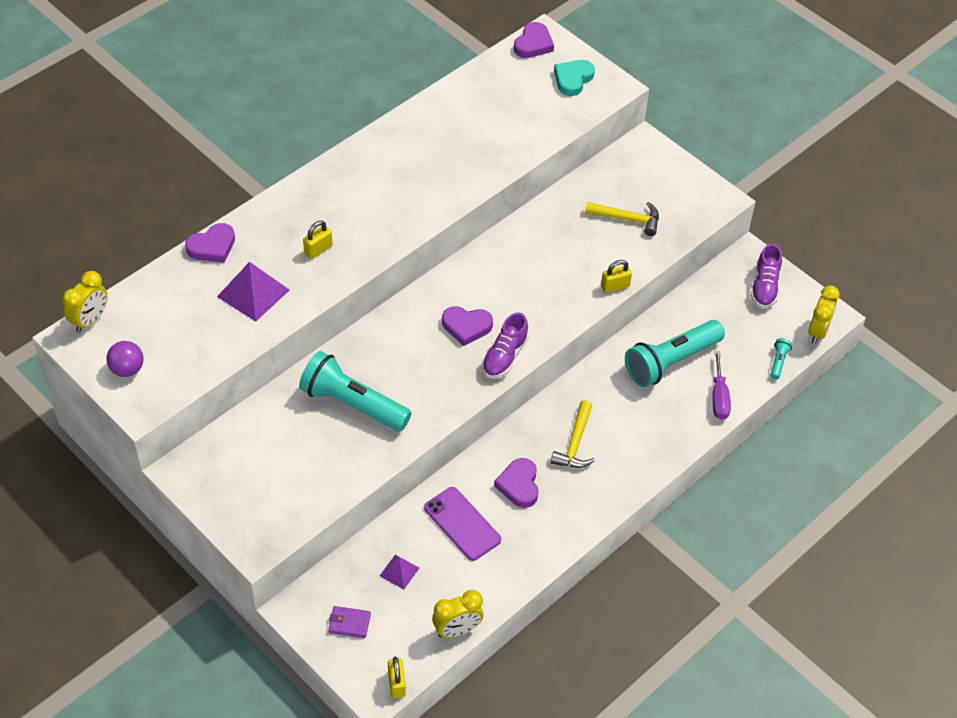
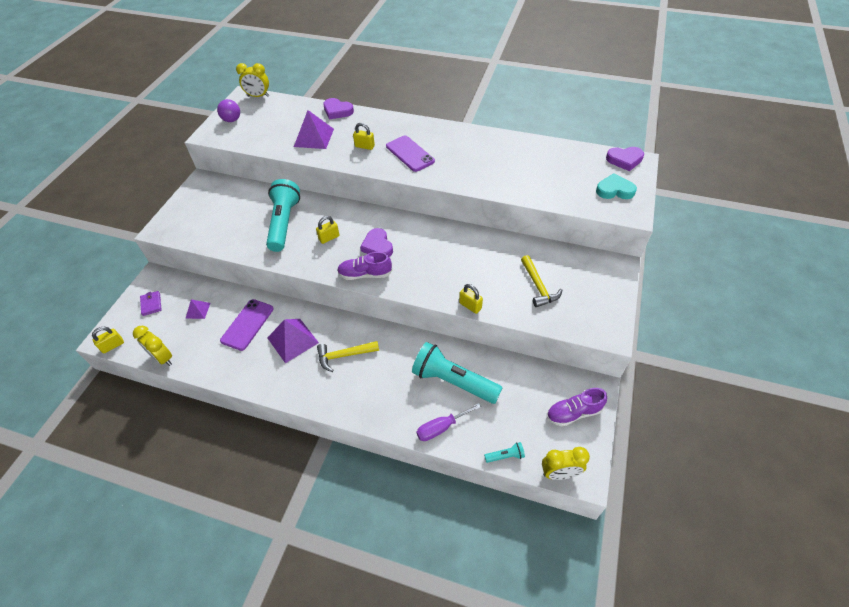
camera: 65 degrees right, 0 degrees up
purple heart [494,458,538,508] -> purple pyramid [267,319,319,363]
none -> yellow padlock [316,216,339,244]
none -> purple phone [386,136,435,172]

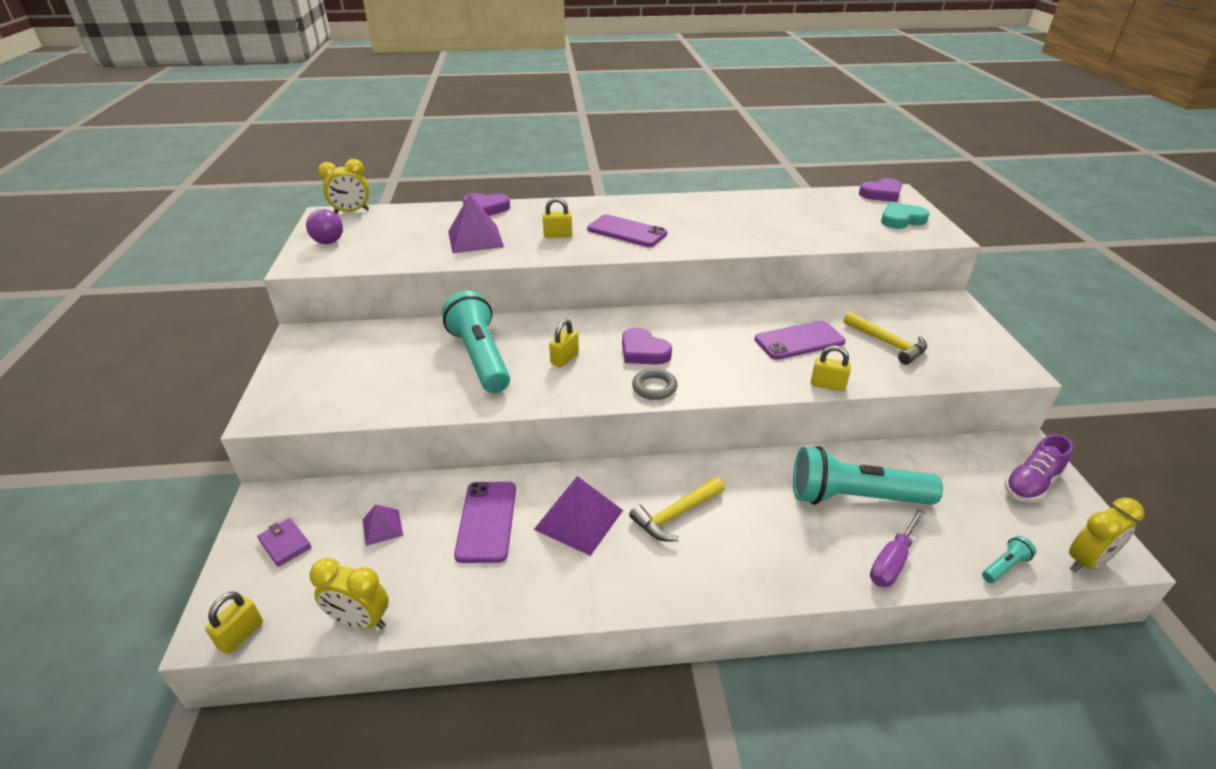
camera: 25 degrees left, 15 degrees down
purple shoe [337,252,392,280] -> grey ring [632,368,678,400]
none -> purple phone [754,320,846,360]

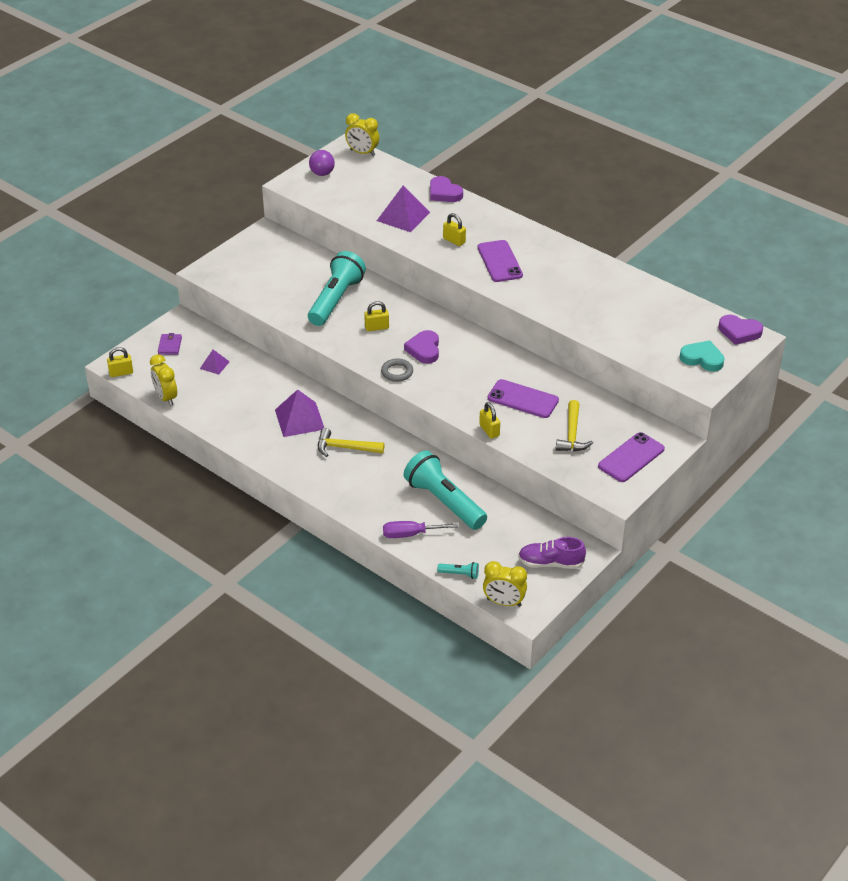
camera: 45 degrees right, 5 degrees up
purple phone [454,482,516,563] -> purple phone moved to [598,432,665,482]

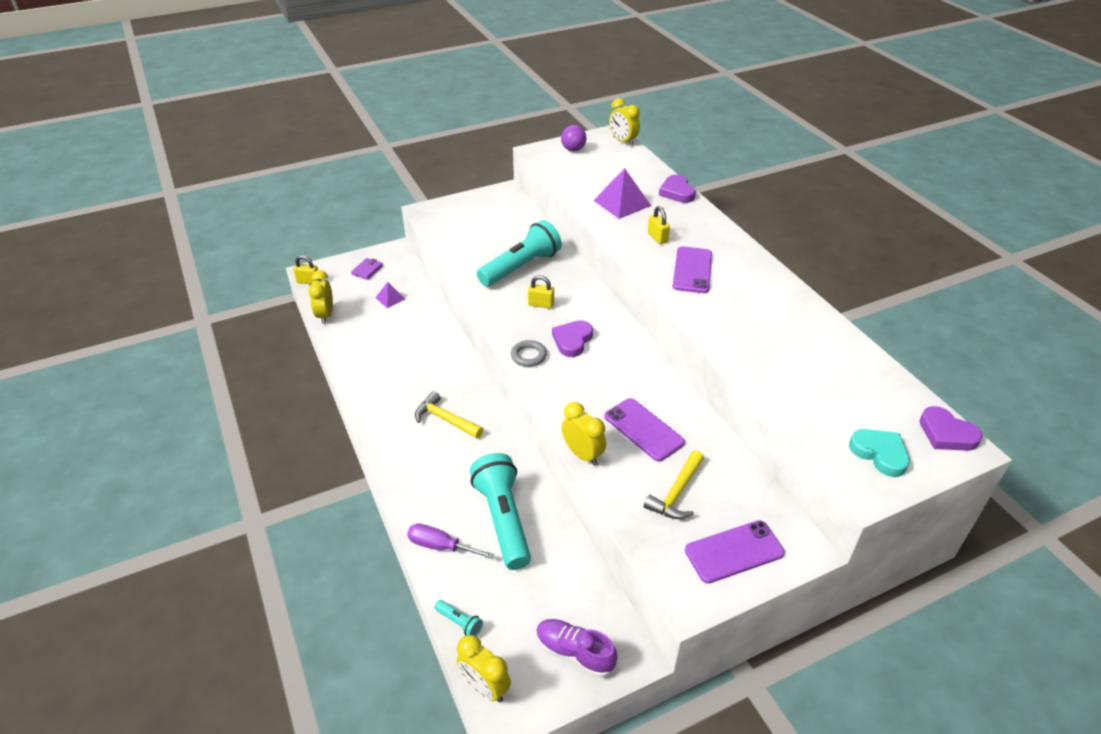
camera: 25 degrees right, 0 degrees up
purple pyramid [275,389,324,437] -> none
yellow padlock [479,402,500,439] -> yellow clock [561,402,606,466]

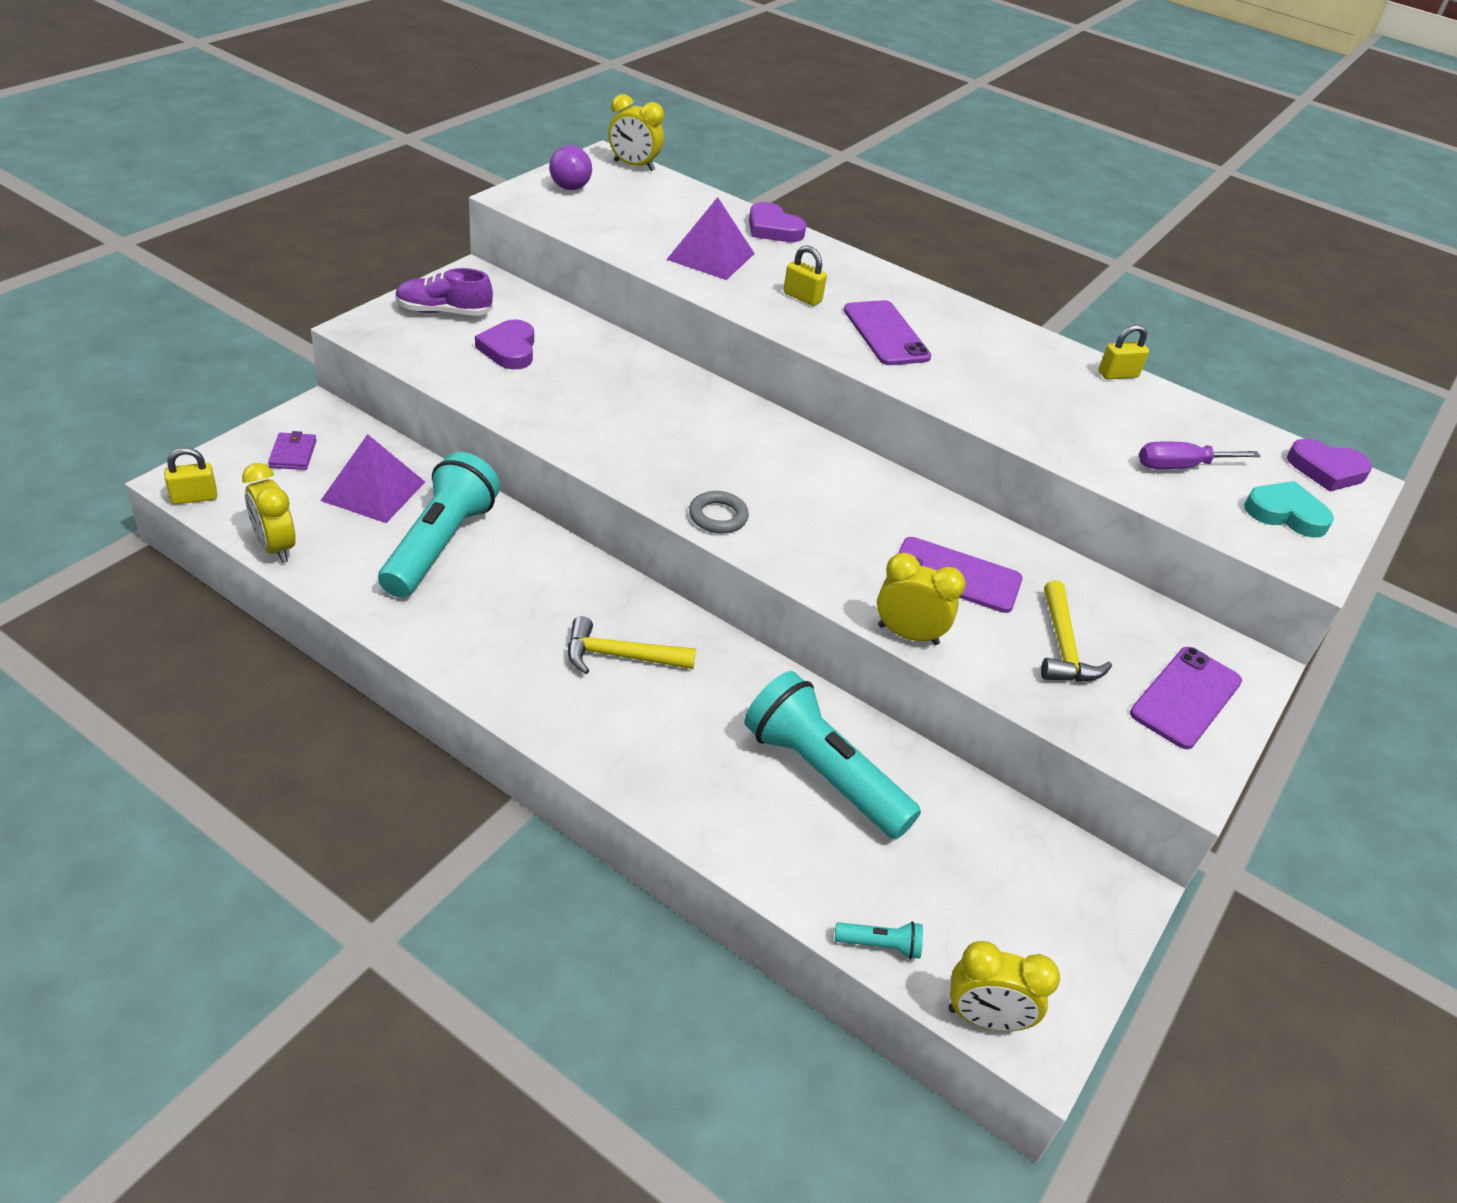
camera: 35 degrees left, 0 degrees up
purple pyramid [376,282,405,308] -> purple pyramid [320,434,425,523], size x1.84
purple screwdriver [407,523,495,559] -> purple screwdriver moved to [1139,442,1261,469]
turquoise flashlight [477,220,562,287] -> turquoise flashlight moved to [378,452,500,598]
yellow padlock [528,275,554,309] -> yellow padlock moved to [1099,324,1149,380]
purple shoe [536,619,618,678] -> purple shoe moved to [395,268,493,316]
purple heart [552,320,593,357] -> purple heart moved to [475,319,534,369]

